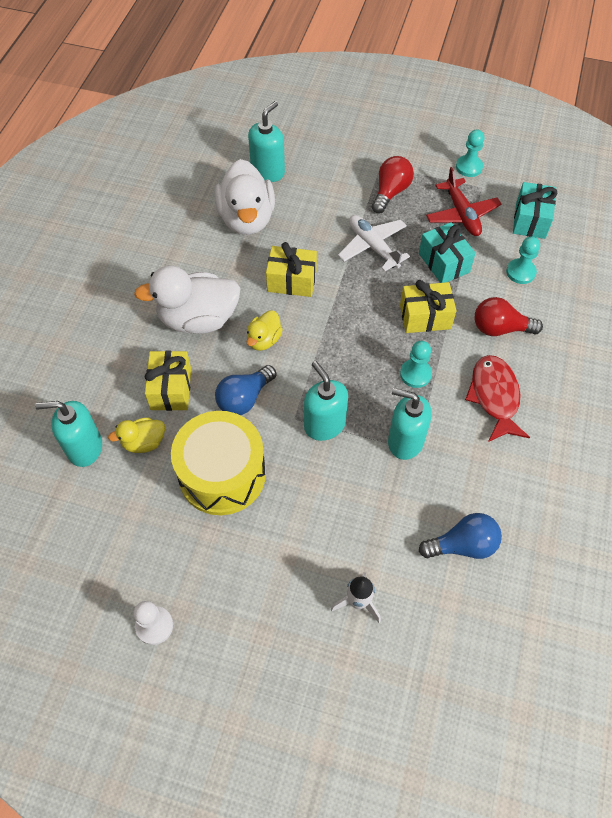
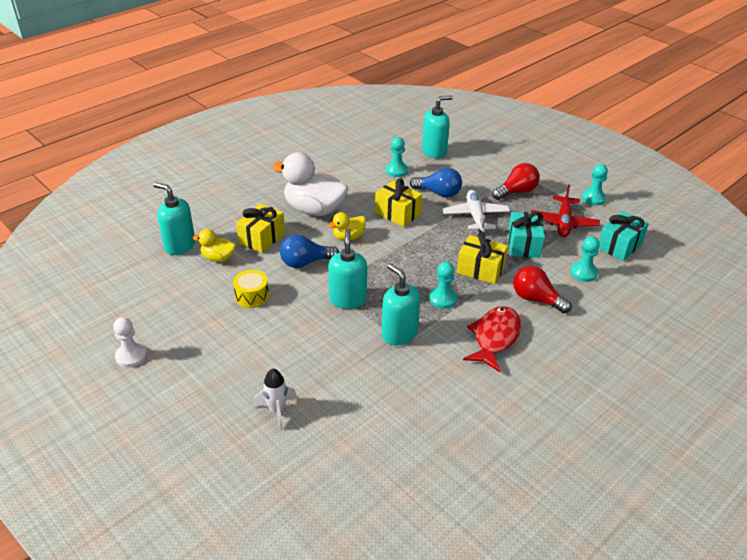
camera: 30 degrees right, 20 degrees down
yellow drum [171,411,266,515] -> yellow drum [233,270,269,308], size x0.47
white duck [215,159,275,235] -> turquoise pawn [386,137,408,177]
blue light bulb [419,513,502,559] -> blue light bulb moved to [410,168,462,197]

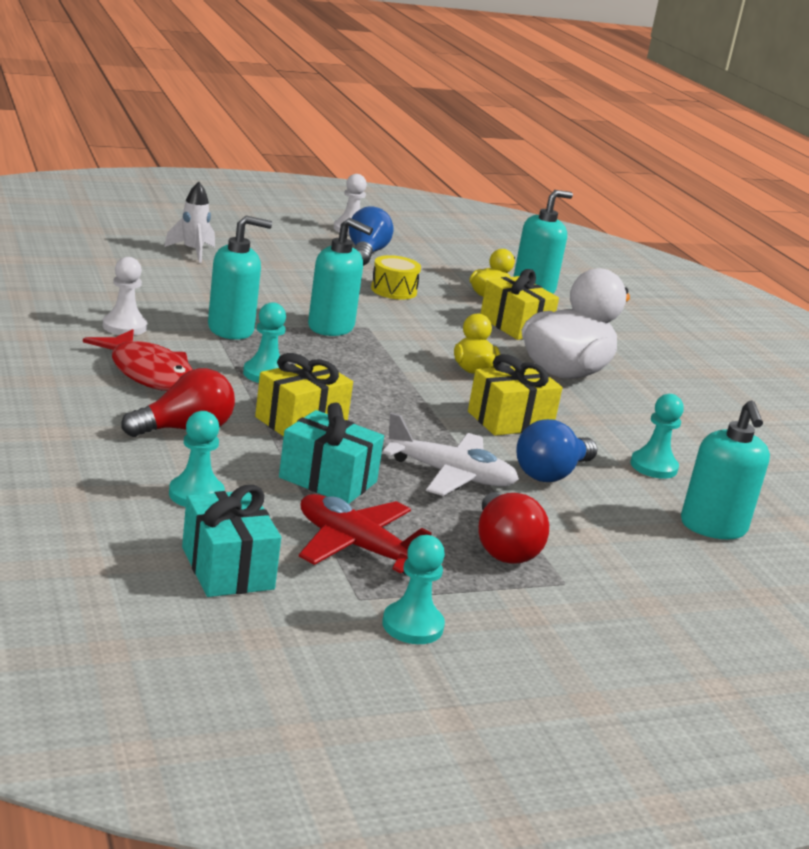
camera: 110 degrees right, 15 degrees down
blue light bulb [280,235,339,268] -> blue light bulb moved to [349,206,394,266]
none -> white pawn [103,257,147,335]

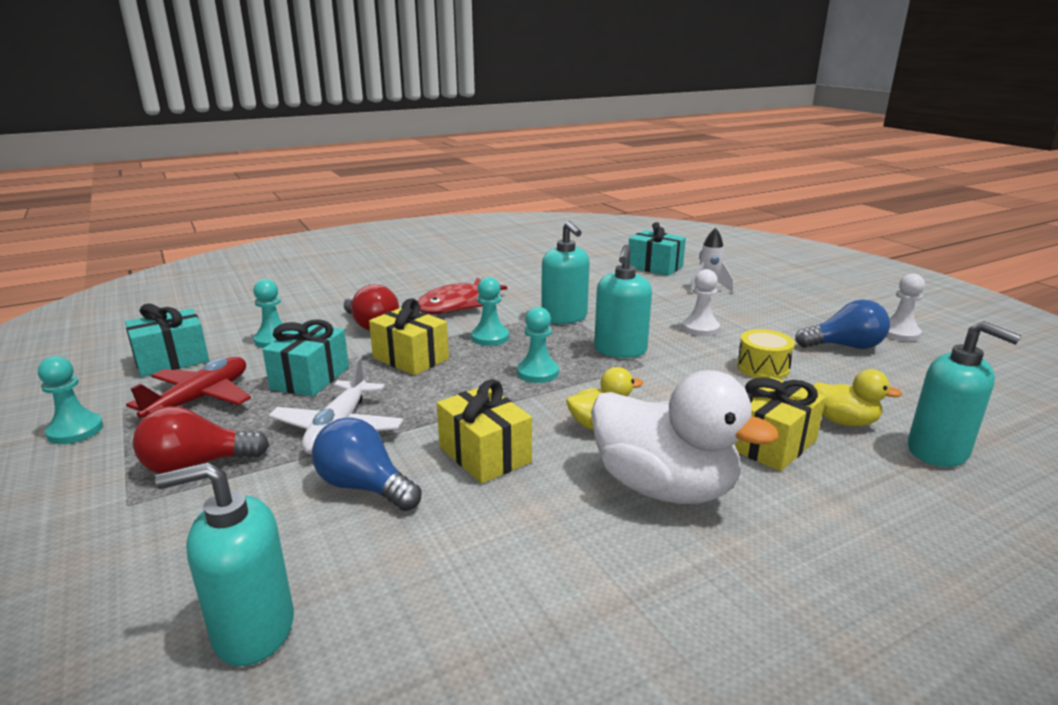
camera: 85 degrees right, 0 degrees up
white pawn [103,257,147,335] -> white pawn moved to [682,269,720,336]
turquoise pawn [630,394,684,479] -> turquoise pawn moved to [517,307,559,383]
none -> turquoise gift [629,222,686,276]

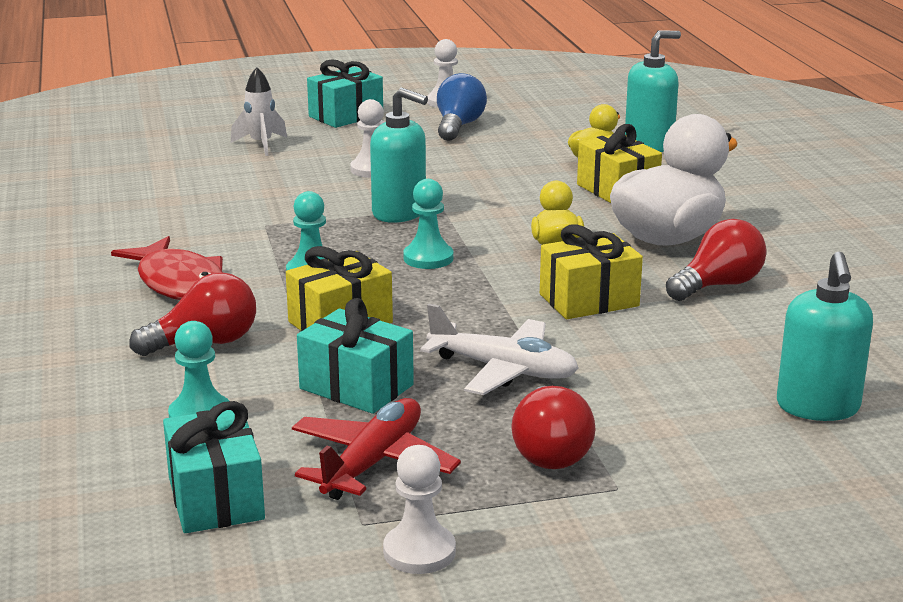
camera: 75 degrees left, 0 degrees up
turquoise pawn [38,356,103,444] -> white pawn [383,445,456,574]
red plane [126,357,251,418] -> red plane turned 75 degrees clockwise [292,398,461,500]
blue light bulb [312,417,422,511] -> none
turquoise soap dispenser [541,221,590,324] -> none
turquoise gift [629,222,686,276] -> turquoise gift moved to [307,59,383,128]
yellow drum [737,329,795,379] -> none
none -> red light bulb [666,219,766,301]

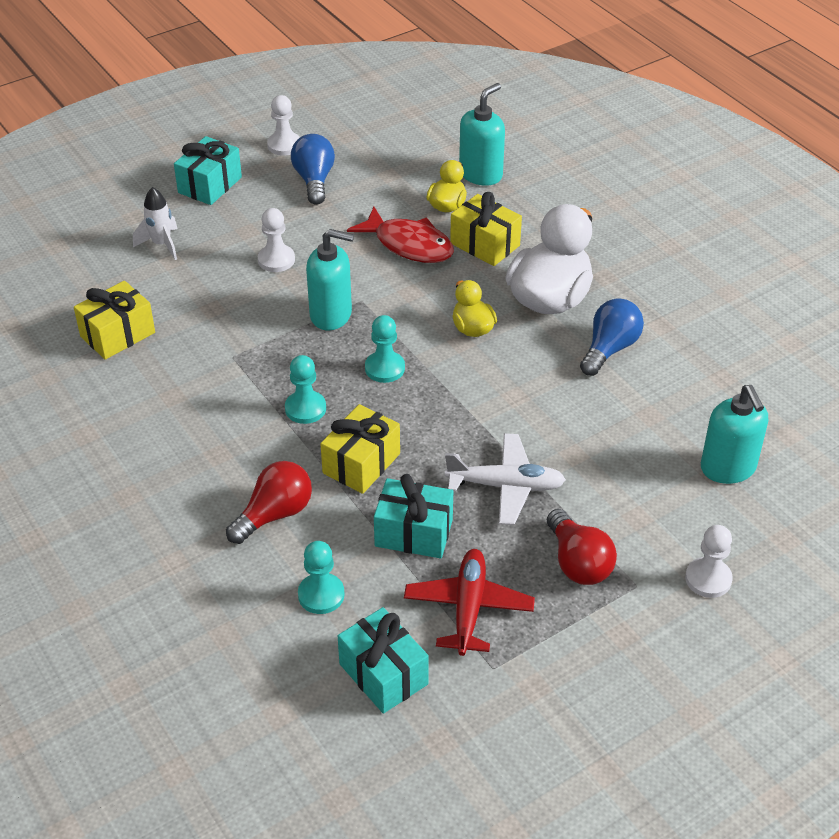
camera: 20 degrees left, 20 degrees up
red fish [111,236,223,300] -> red fish moved to [347,207,454,263]
white pawn [383,445,456,574] -> white pawn moved to [685,525,733,598]
yellow gift [540,224,643,319] -> yellow gift moved to [74,281,155,360]
red light bulb [666,219,766,301] -> blue light bulb [580,298,644,376]

